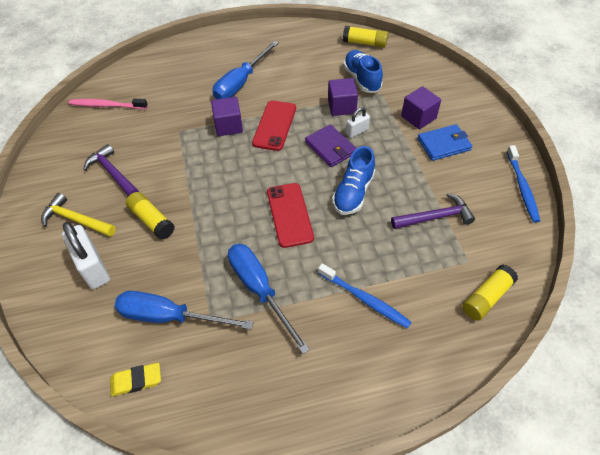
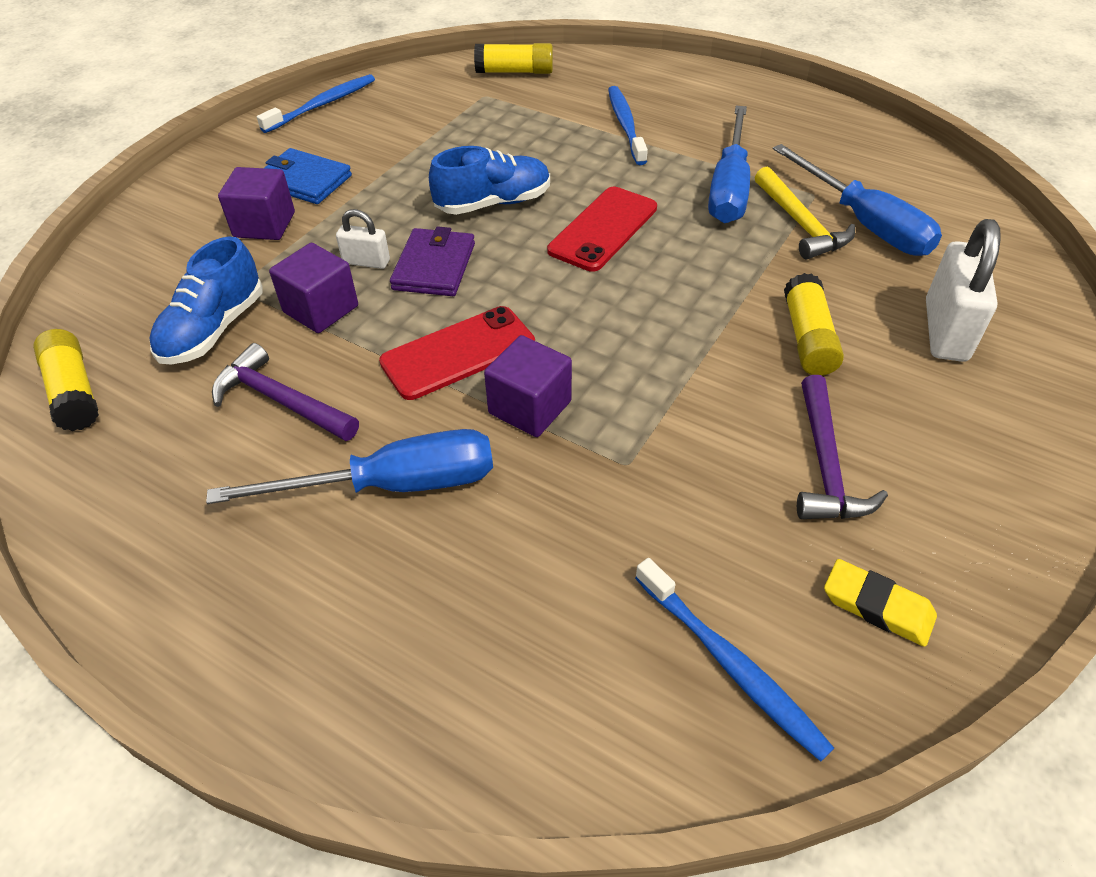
camera: 135 degrees left, 5 degrees down
yellow hammer [41,193,116,237] -> yellow hammer moved to [755,167,855,259]
pink toothbrush [69,99,148,109] -> blue toothbrush [635,558,834,761]
yellow eraser [110,363,161,397] -> yellow eraser moved to [824,559,937,647]
purple hammer [391,193,475,229] -> purple hammer moved to [212,343,359,441]

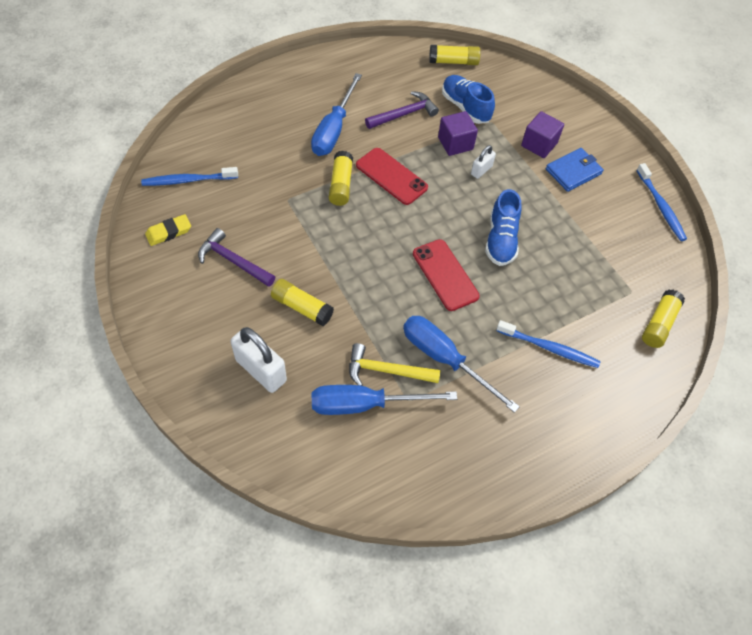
camera: 115 degrees right, 10 degrees up
red phone [379,306,535,400] -> red phone turned 45 degrees counterclockwise [356,148,428,205]
purple wallet [390,226,475,296] -> none
purple cube [484,335,572,437] -> yellow glue stick [329,151,353,206]

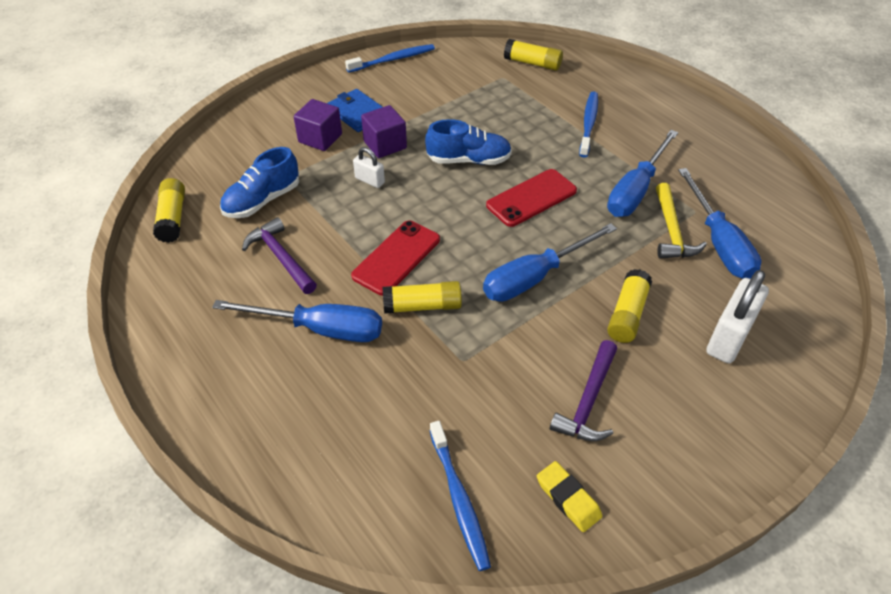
camera: 95 degrees left, 10 degrees down
purple cube [438,111,478,156] -> purple cube moved to [361,105,407,158]
none -> blue screwdriver [483,223,617,302]

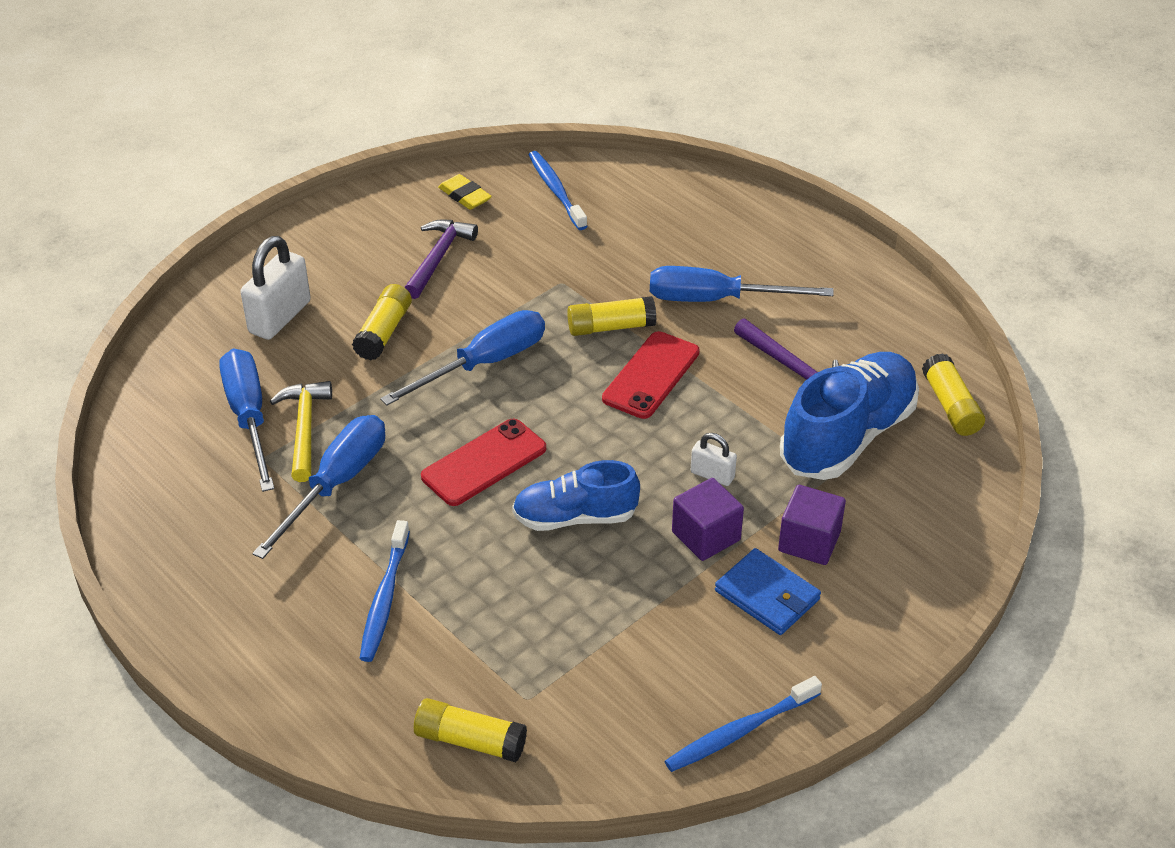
camera: 175 degrees right, 5 degrees down
blue shoe [220,147,299,218] -> blue shoe [780,352,919,480], size x1.59

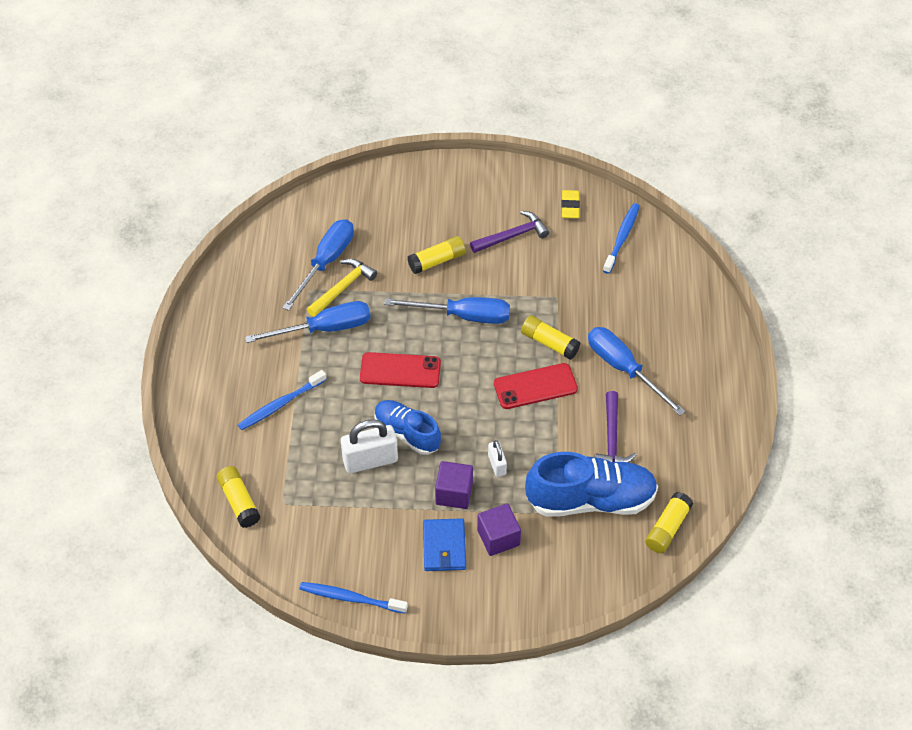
camera: 45 degrees right, 10 degrees up
white padlock [241,236,311,340] -> white padlock moved to [341,419,398,473]

